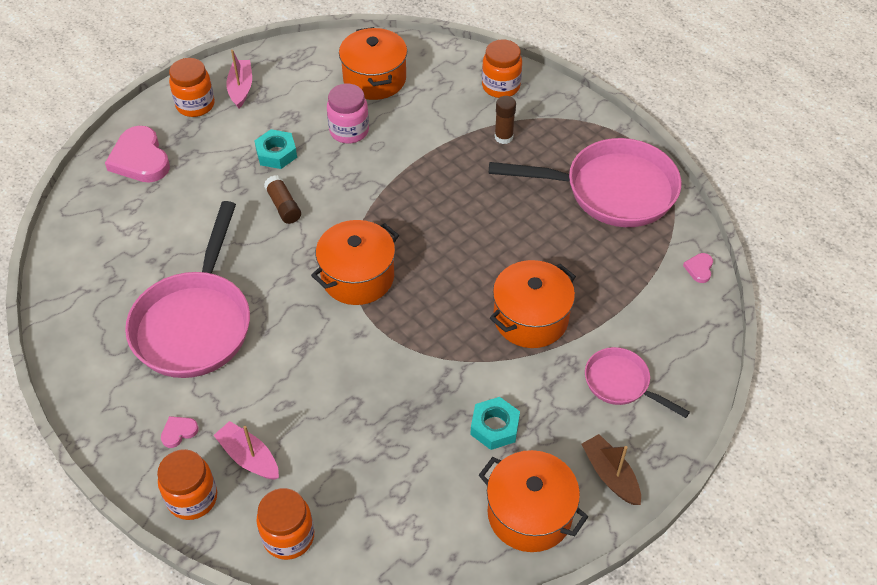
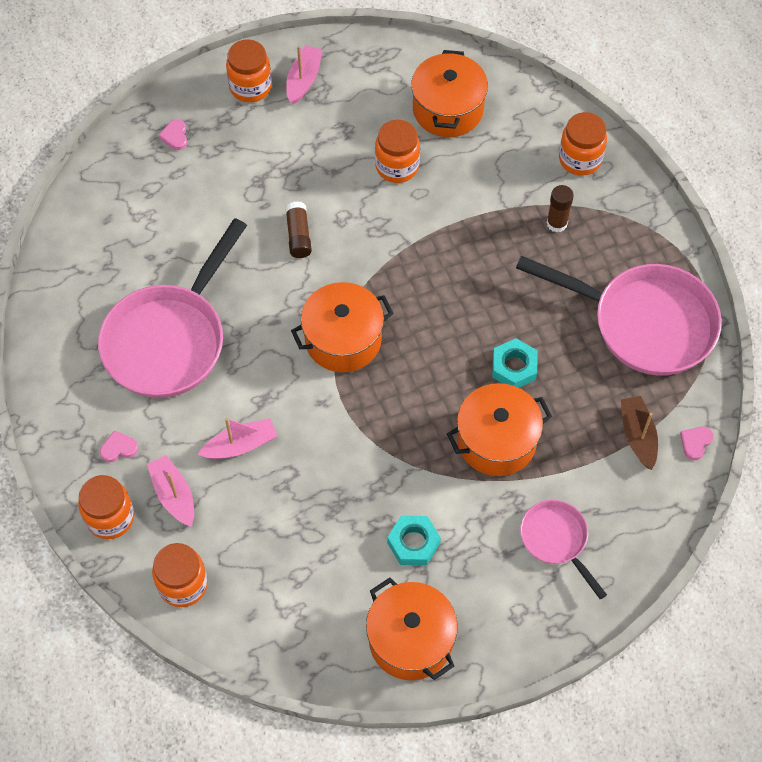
camera: 20 degrees right, 10 degrees up
pink heart [105,126,170,183] -> pink heart [158,119,187,150], size x0.45
turquoise nut [254,129,297,169] -> turquoise nut moved to [492,338,538,388]
pink jar [327,84,369,144] -> orange jar [375,120,420,183]
brown boat [581,434,641,505] -> brown boat moved to [621,396,658,470]
none -> pink boat [198,418,278,459]

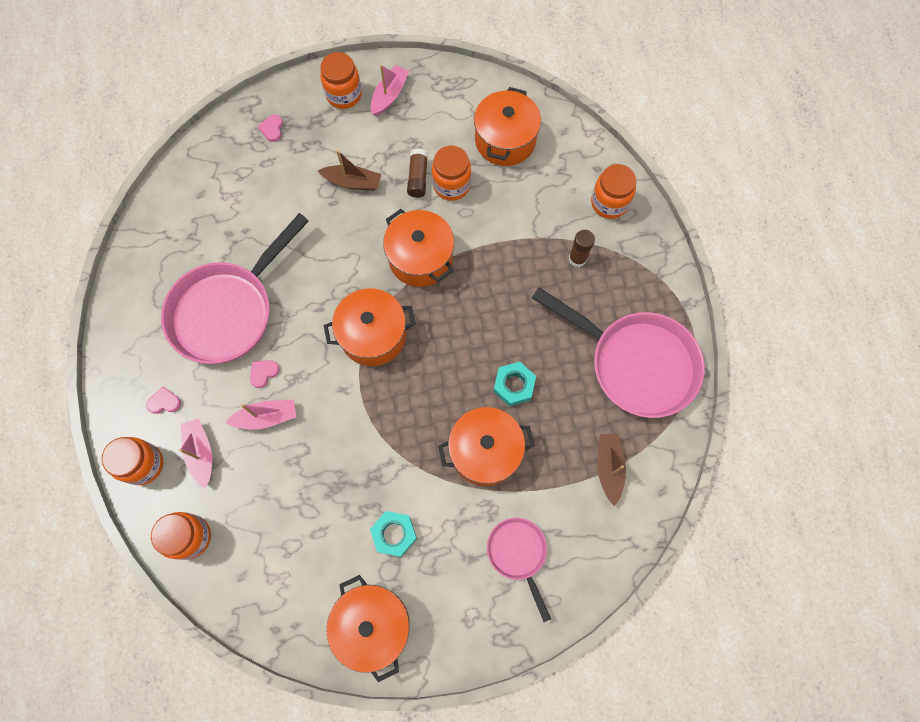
camera: 10 degrees right, 10 degrees up
brown glue stick [285,201,312,258] -> brown glue stick moved to [407,148,428,198]
pink heart [680,427,714,460] -> pink heart moved to [250,360,280,388]
none -> brown boat [318,150,381,191]
none -> orange pot [383,209,454,287]

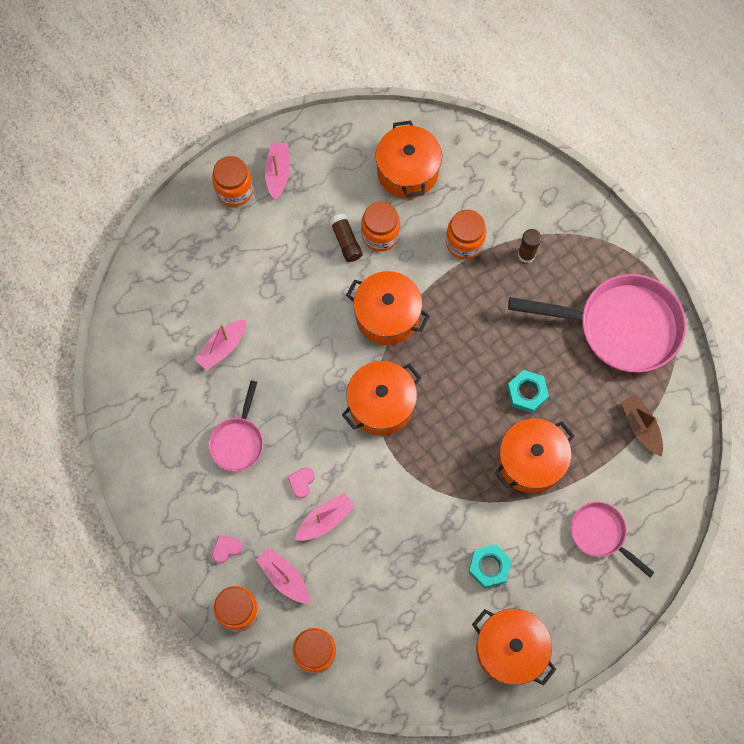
camera: 25 degrees left, 0 degrees up
pink pan [161,213,309,364] -> pink pan [209,380,263,471], size x0.52
pink heart [258,114,283,142] -> none
brown boat [318,150,381,191] -> none
orange jar [591,164,636,219] -> orange jar moved to [446,209,486,260]
none -> pink boat [194,319,247,371]

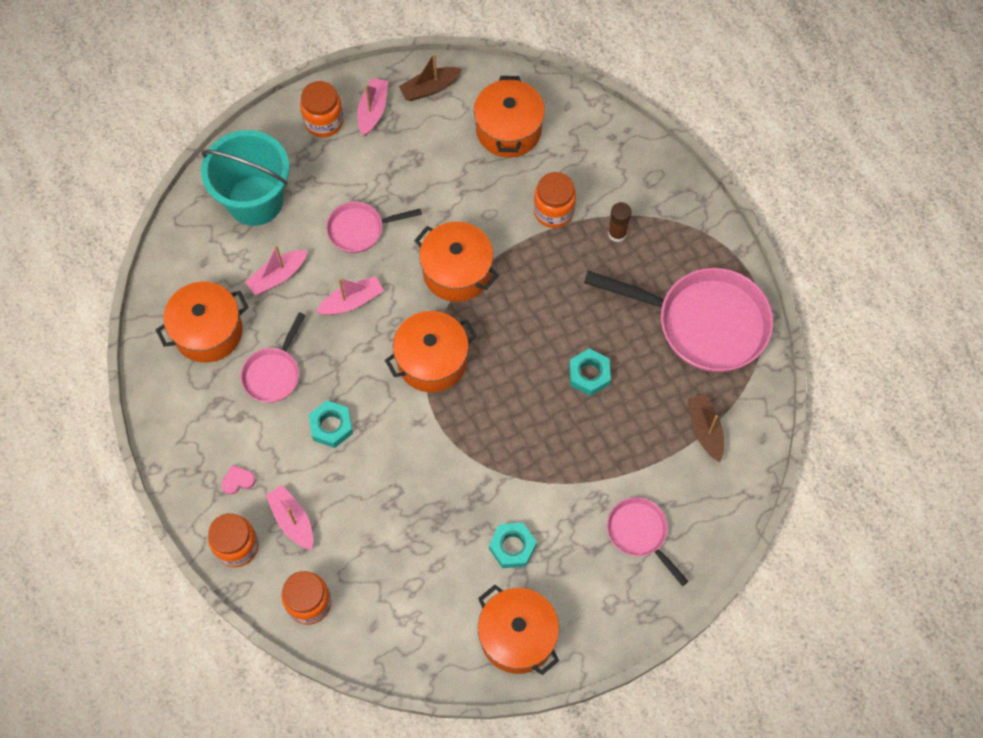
camera: 10 degrees right, 5 degrees down
pink heart [287,467,315,499] -> turquoise nut [308,400,353,448]
pink boat [295,493,355,541] -> pink boat moved to [316,276,384,315]
brown glue stick [329,214,362,262] -> none
orange jar [361,201,400,252] -> none
orange pot [495,419,574,493] -> orange pot moved to [156,282,249,363]
none -> turquoise bucket [201,130,290,226]
none -> pink pan [326,202,422,253]
none -> brown boat [399,53,462,101]

